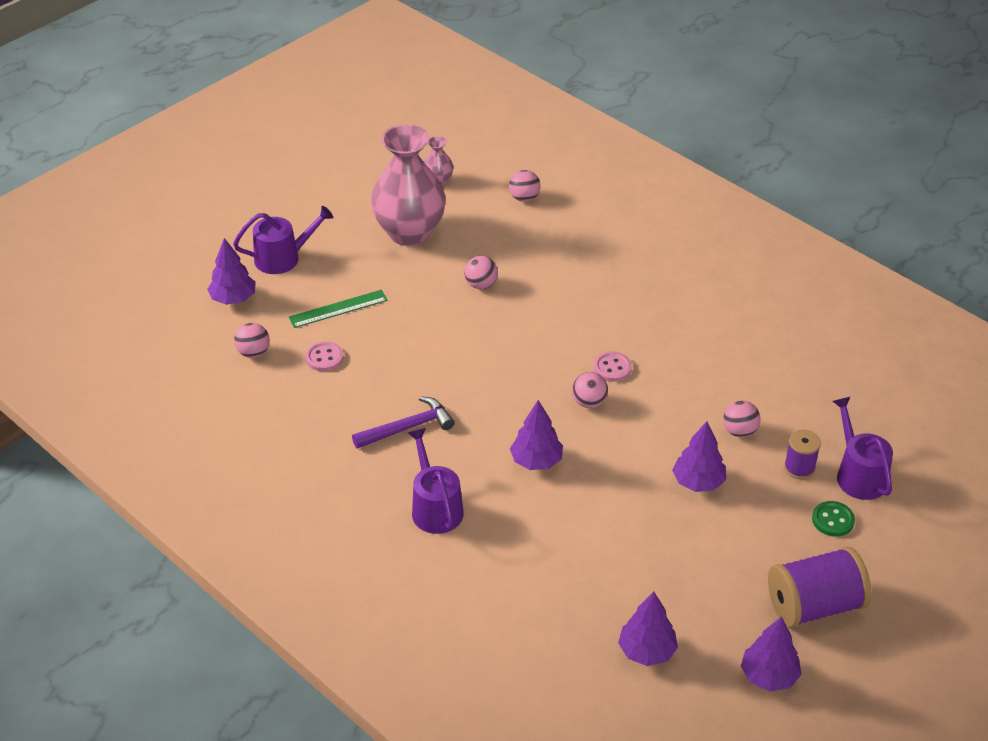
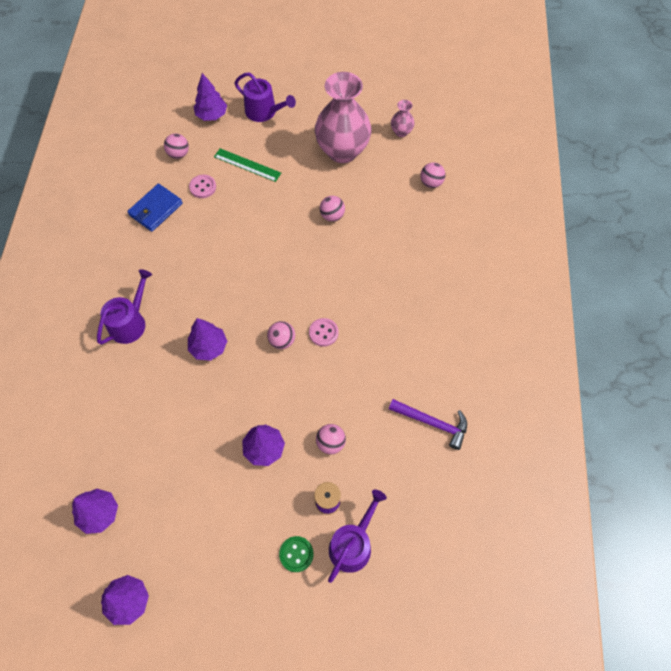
camera: 50 degrees right, 20 degrees up
purple hammer [352,396,455,449] -> purple hammer moved to [389,399,467,450]
purple spool [768,546,871,628] -> none
none -> blue wallet [127,184,183,232]

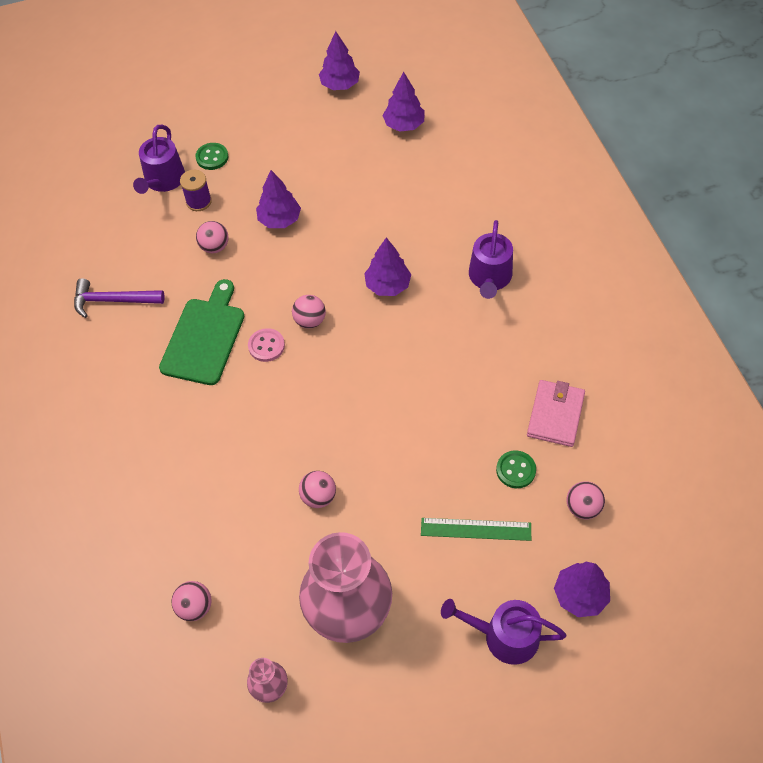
camera: 160 degrees right, 5 degrees down
blue wallet [127,184,183,232] -> pink wallet [527,380,585,447]
pink button [189,175,216,198] -> green button [496,450,536,488]
none -> green cutting board [159,279,244,385]

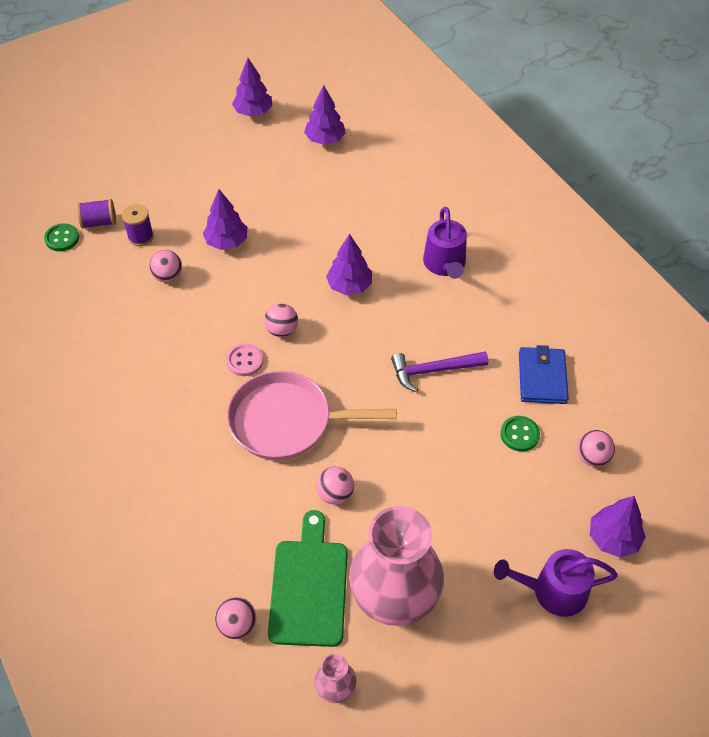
camera: 15 degrees left, 5 degrees down
purple hammer [74,279,165,318] -> purple hammer moved to [391,351,488,392]
purple watering can [133,125,185,194] -> purple spool [77,199,116,229]
green cutting board [159,279,244,385] -> green cutting board moved to [268,510,347,647]
green button [195,143,229,170] -> green button moved to [44,223,79,251]
green ruler [421,518,531,541] -> none
pink wallet [527,380,585,447] -> blue wallet [519,345,569,404]
none -> pink pan [227,371,397,460]

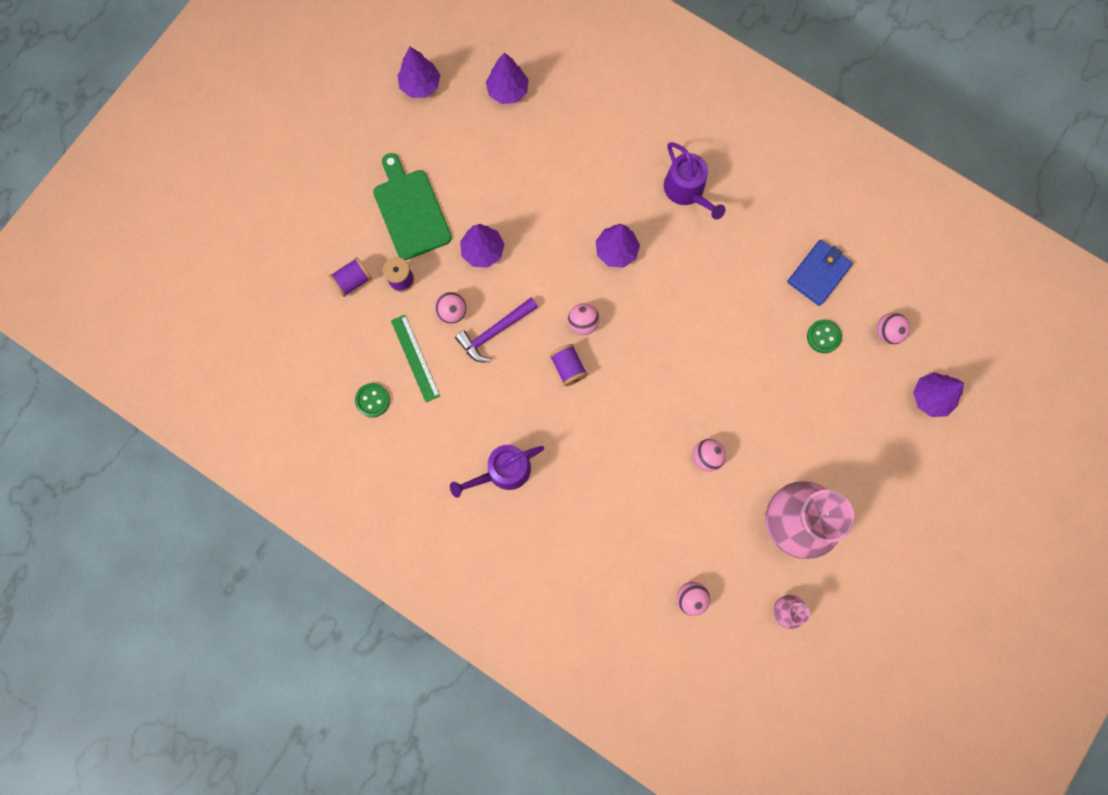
camera: 25 degrees left, 25 degrees up
green button [44,223,79,251] -> green button moved to [355,383,390,418]
pink button [226,343,263,376] -> purple spool [550,344,588,386]
pink pan [227,371,397,460] -> none
green cutting board [268,510,347,647] -> green cutting board moved to [373,153,452,260]
purple hammer [391,351,488,392] -> purple hammer moved to [455,298,538,362]
purple watering can [494,549,618,617] -> purple watering can moved to [450,445,544,498]
blue wallet [519,345,569,404] -> blue wallet turned 60 degrees clockwise [787,240,853,306]
none -> green ruler [391,315,440,402]

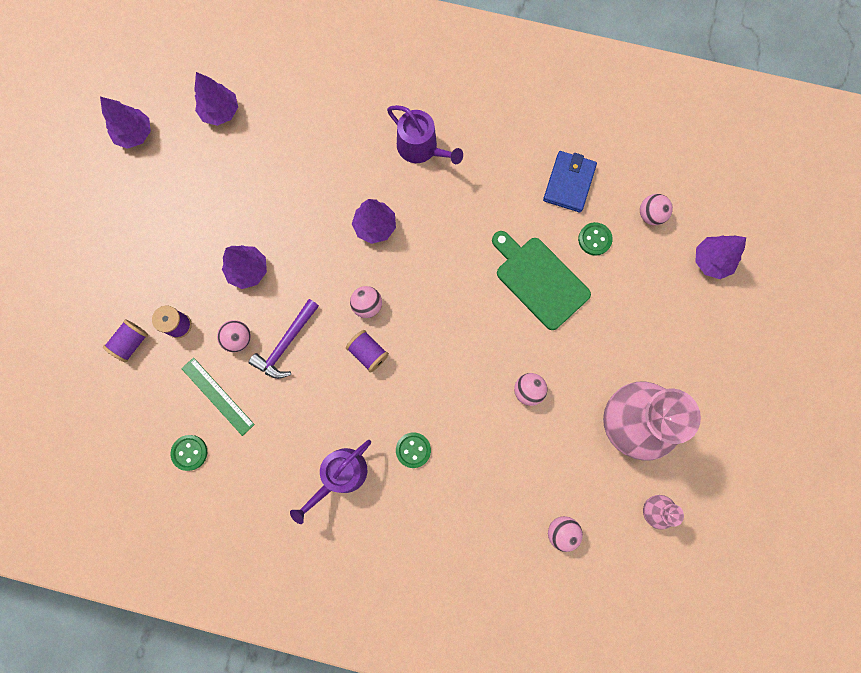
camera: 20 degrees left, 0 degrees up
green cutting board [373,153,452,260] -> green cutting board moved to [492,231,591,330]
none -> green button [396,432,431,468]

